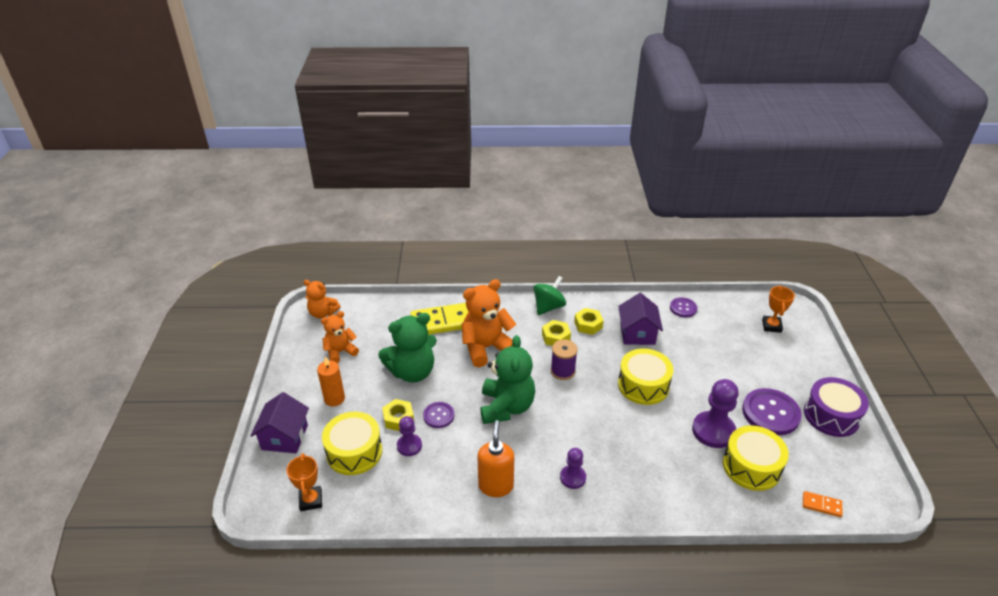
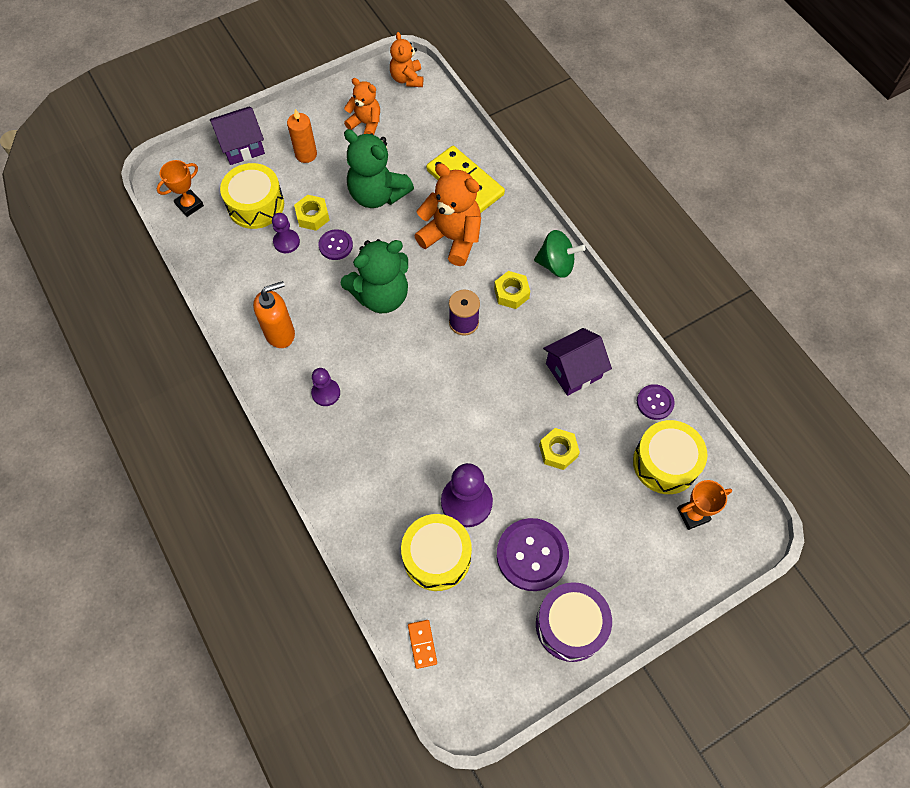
camera: 60 degrees right, 25 degrees up
yellow nut [574,308,604,335] -> yellow nut moved to [539,428,580,470]
yellow drum [618,348,673,405] -> yellow drum moved to [633,420,708,494]

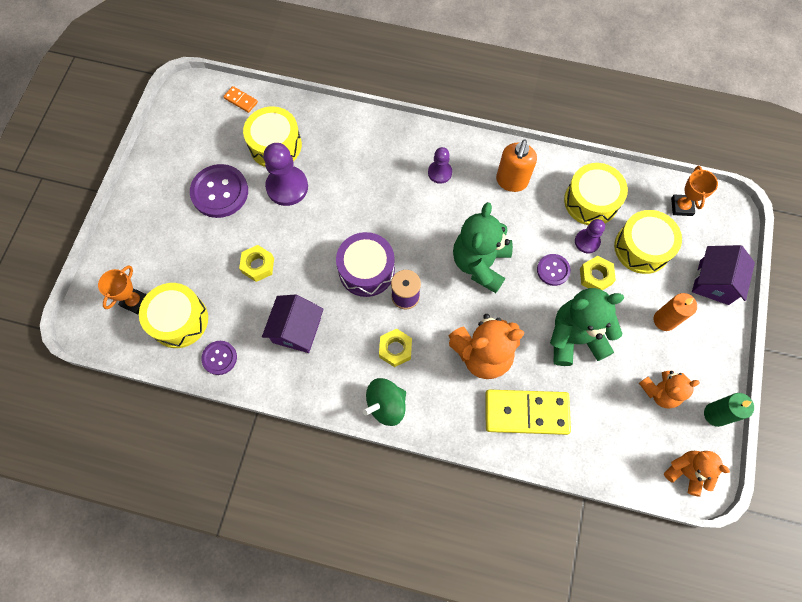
camera: 135 degrees right, 5 degrees up
purple drum [536,582,612,662] -> purple drum moved to [336,232,395,297]
none -> yellow drum [564,163,628,225]
none -> green candle [704,393,754,427]

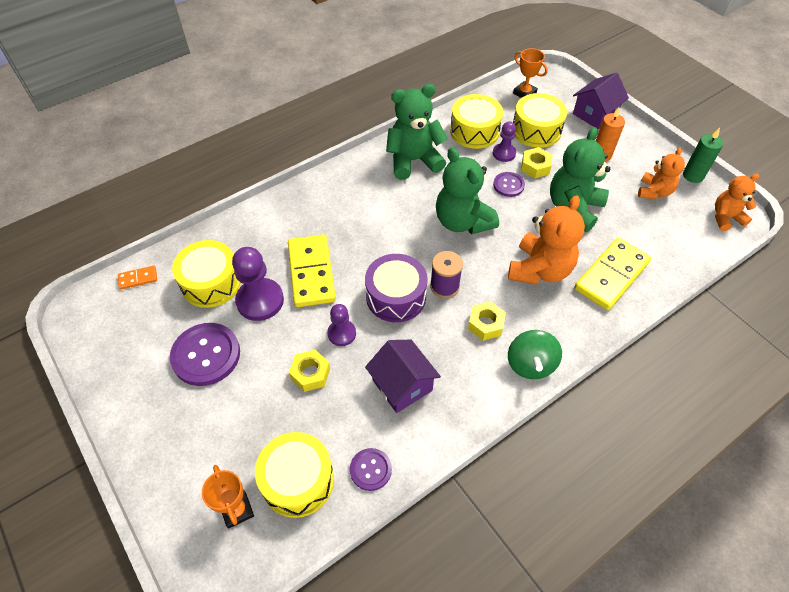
camera: 50 degrees left, 15 degrees down
purple pawn [428,147,452,184] -> purple pawn moved to [327,304,356,346]
orange soap dispenser [496,140,537,192] -> green teddy bear [386,84,448,180]
purple house [692,245,755,305] -> purple house turned 75 degrees clockwise [573,73,629,129]
none -> yellow domino [288,234,336,307]

